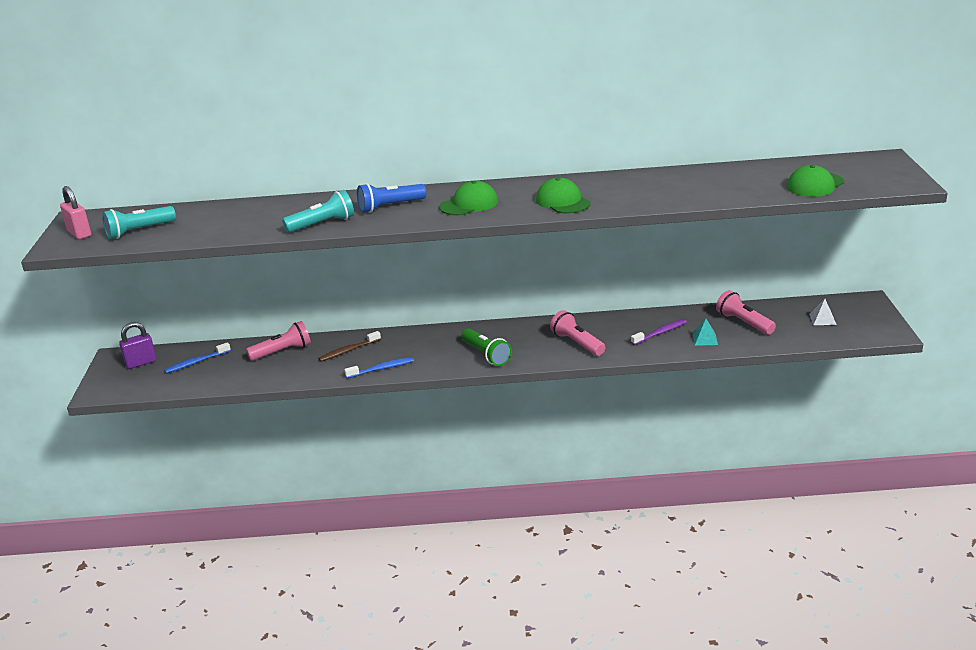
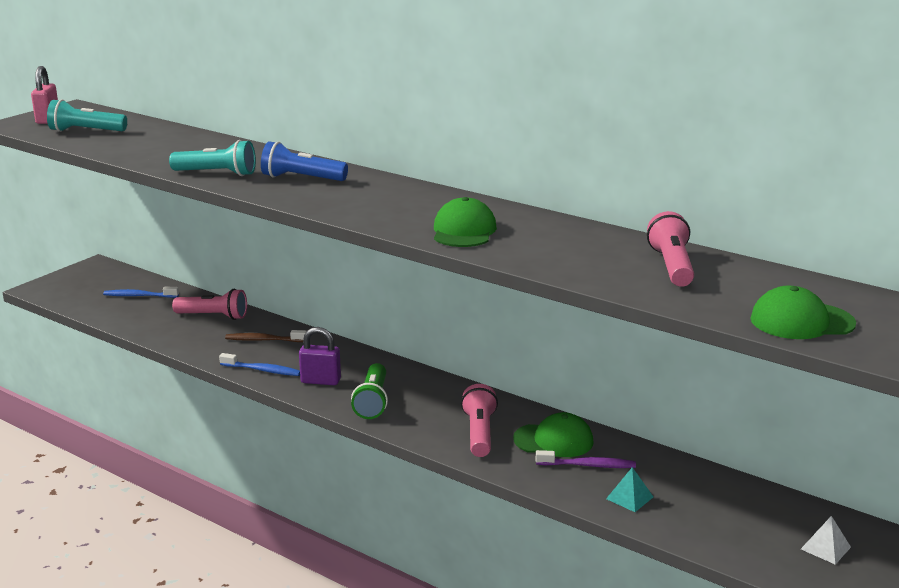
camera: 35 degrees right, 5 degrees down
purple padlock [119,322,157,369] -> purple padlock moved to [299,327,341,385]
green cap [439,181,498,215] -> green cap moved to [513,412,593,457]
pink flashlight [716,290,776,335] -> pink flashlight moved to [647,211,694,287]

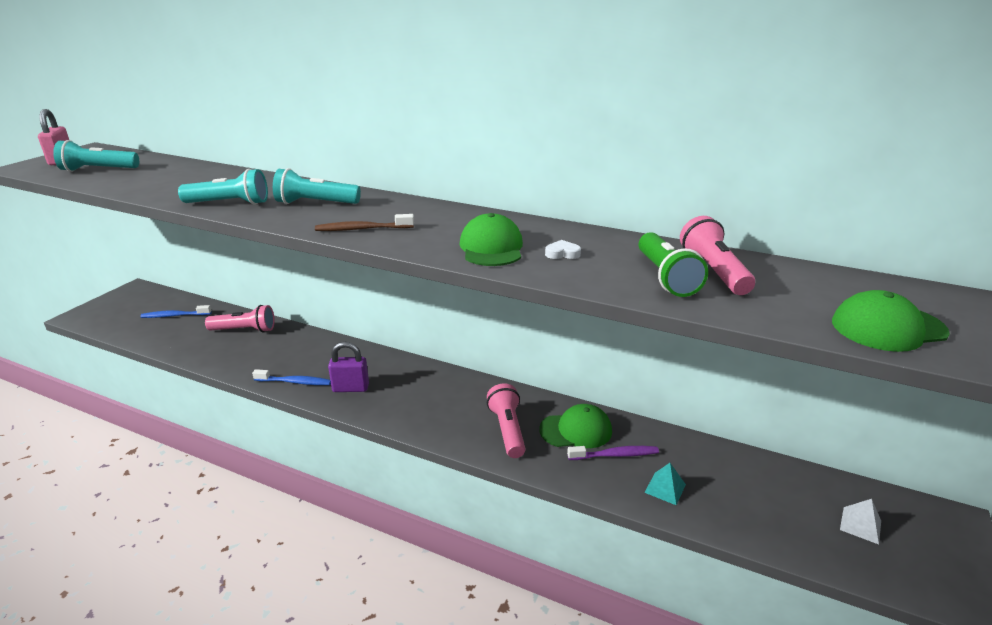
camera: 10 degrees left, 5 degrees up
brown toothbrush [225,330,307,342] -> brown toothbrush moved to [315,214,414,231]
blue flashlight [261,141,348,181] -> turquoise flashlight [273,168,361,204]
green flashlight [351,363,388,419] -> green flashlight moved to [639,232,708,297]
none -> white heart [545,240,581,259]

